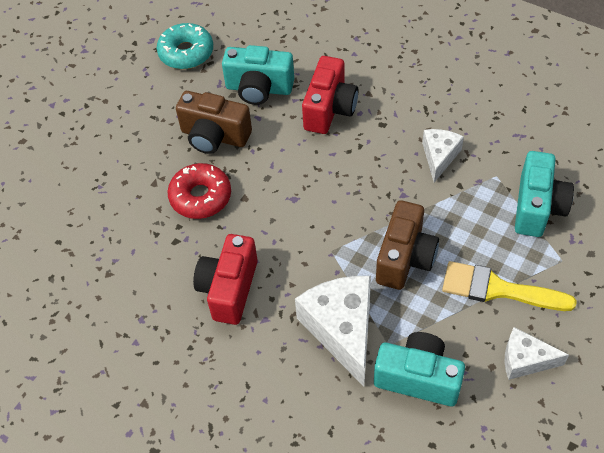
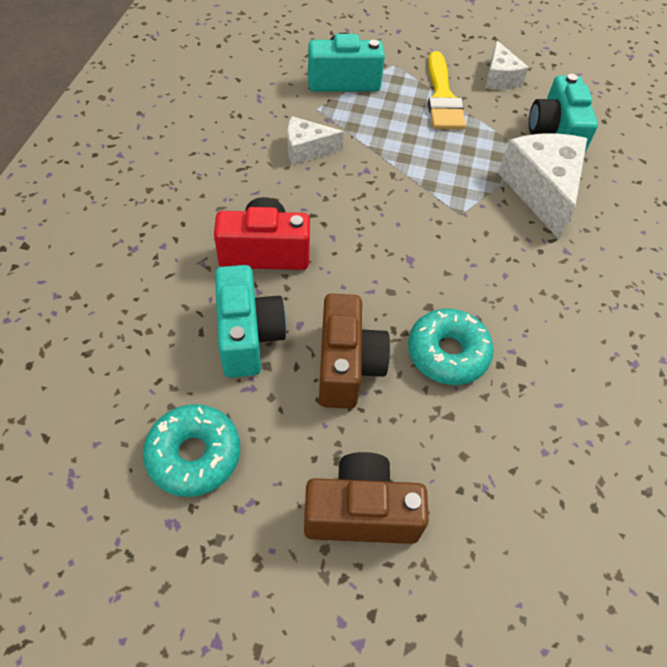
camera: 115 degrees left, 0 degrees up
red donut [168,163,231,219] -> turquoise donut [408,309,494,385]
red camera [193,234,258,325] -> none
white cheese [295,276,371,387] -> white cheese turned 120 degrees clockwise [498,133,587,239]
brown camera [376,200,439,290] -> brown camera moved to [304,452,429,544]

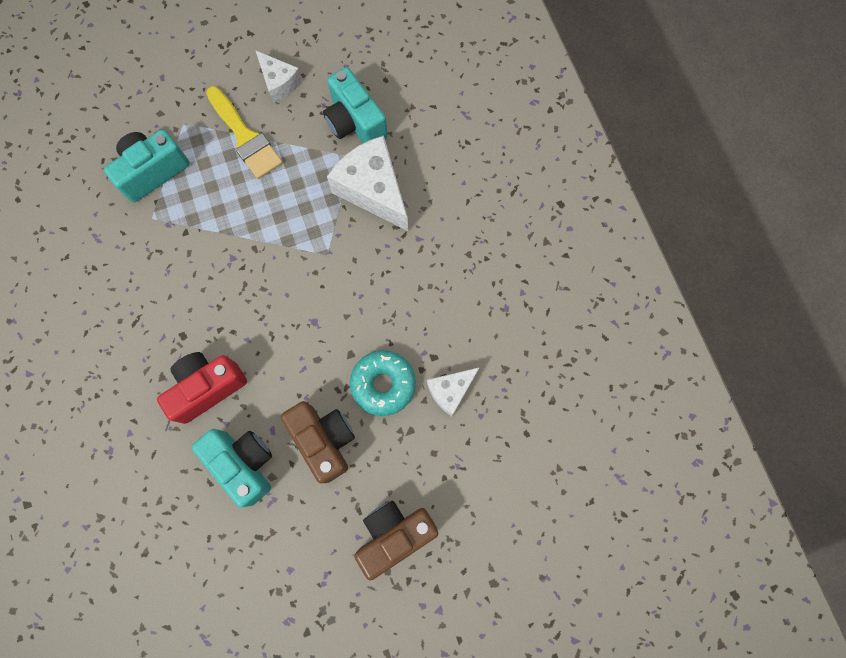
camera: 30 degrees left, 20 degrees up
turquoise donut [143,404,240,497] -> none
white cheese [287,116,344,165] -> white cheese moved to [427,367,480,416]

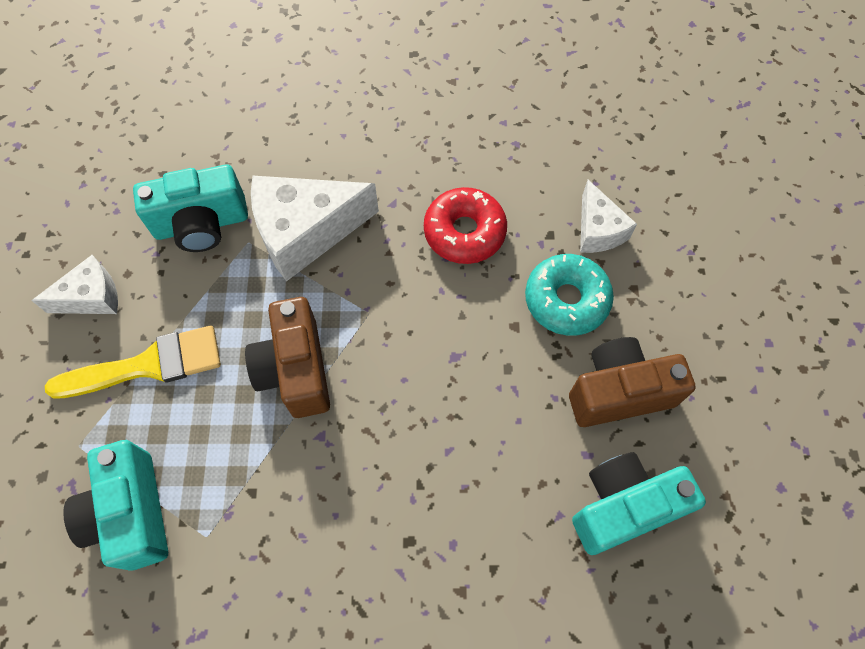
camera: 70 degrees left, 10 degrees down
red camera [157,352,247,424] -> none
brown camera [354,501,438,581] -> brown camera moved to [245,297,330,418]
none -> red donut [424,187,507,264]

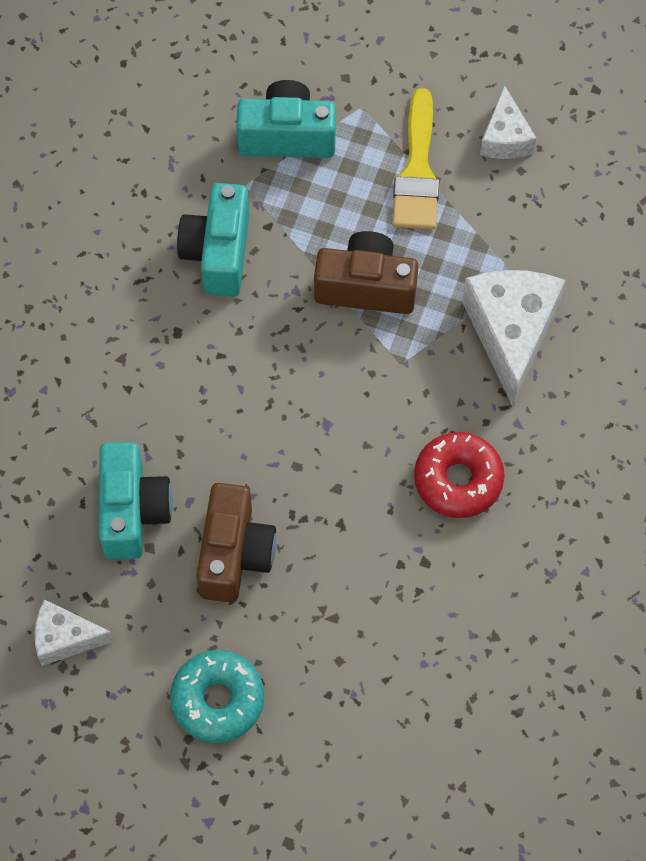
camera: 110 degrees right, 0 degrees up
turquoise camera [133,164,248,252] -> turquoise camera moved to [177,183,249,297]
turquoise donut [525,254,614,336] -> turquoise donut moved to [170,650,264,743]
white cheese [580,180,637,253] -> white cheese moved to [34,599,114,666]

